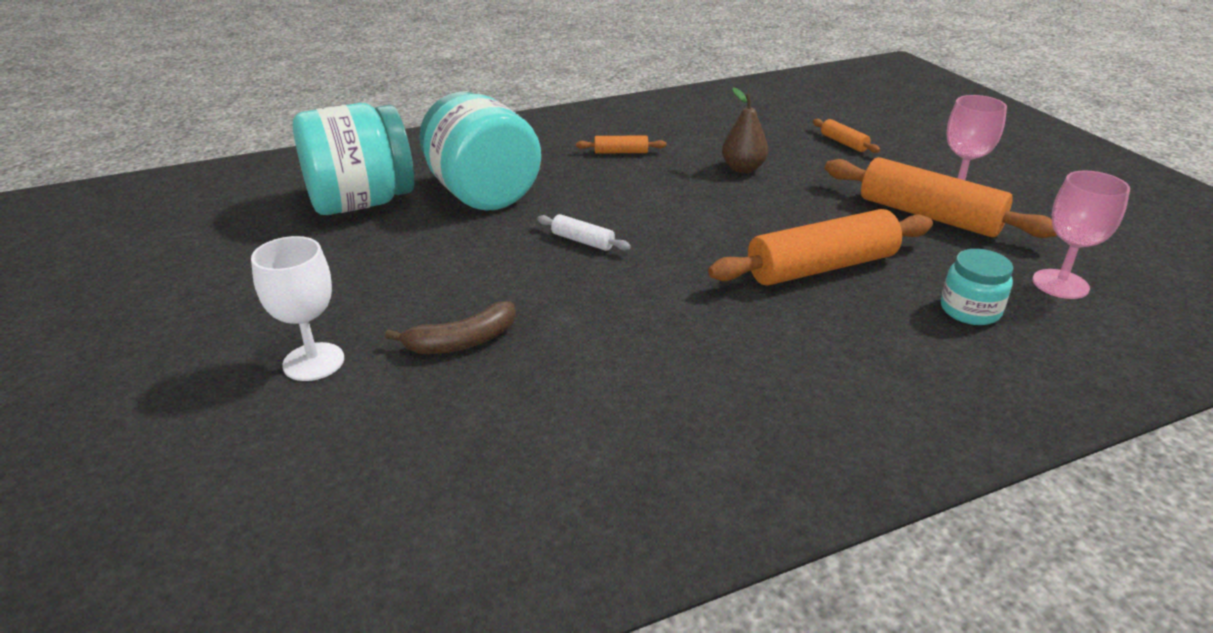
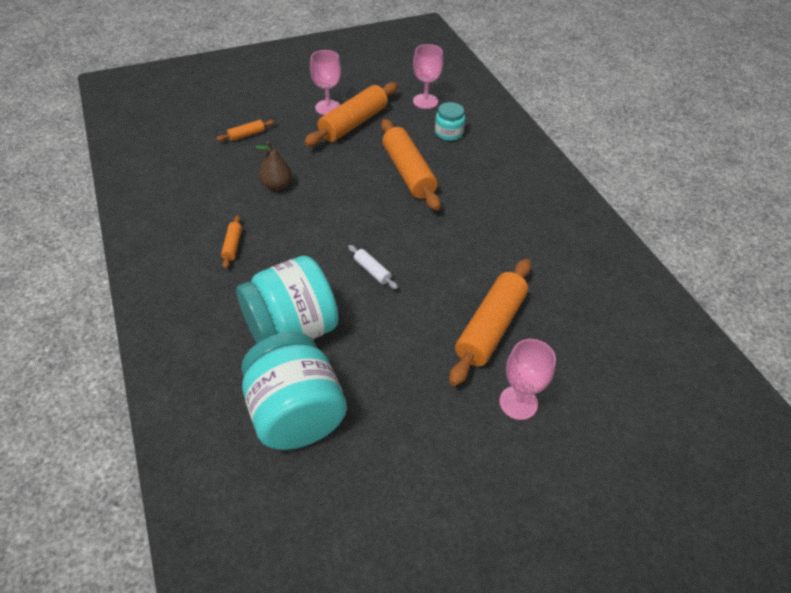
camera: 90 degrees left, 15 degrees up
white goblet [251,236,344,381] -> pink goblet [499,339,556,420]
brown banana [385,301,516,354] -> orange rolling pin [449,259,531,386]
white rolling pin [537,214,631,251] -> white rolling pin turned 75 degrees counterclockwise [348,245,398,289]

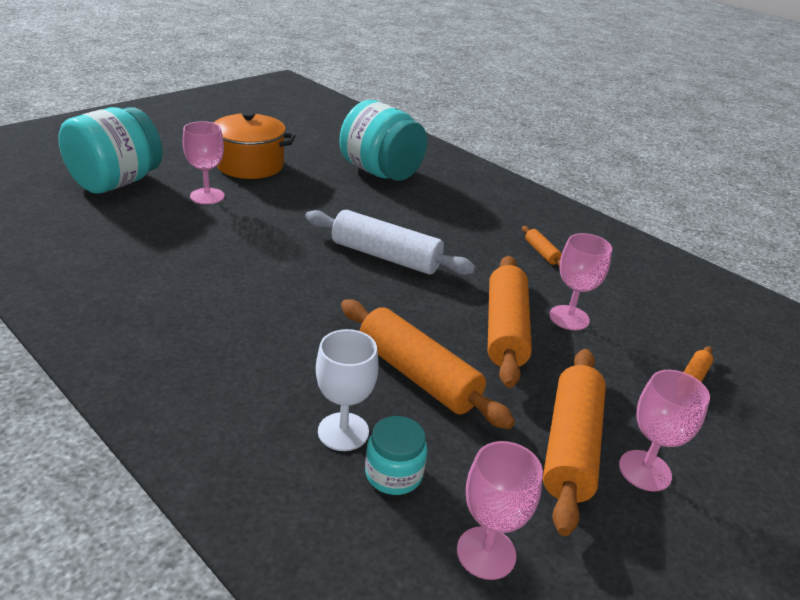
camera: 155 degrees right, 15 degrees down
turquoise jar [236,256,339,343] -> turquoise jar moved to [58,107,163,194]
brown pear [255,142,292,191] -> pink goblet [549,233,612,330]
white rolling pin [348,245,398,289] -> white rolling pin [305,210,476,275], size x2.23
orange rolling pin [449,259,531,386] -> orange rolling pin moved to [488,256,532,388]
none -> orange pot [214,111,296,179]
none -> white goblet [316,329,379,451]

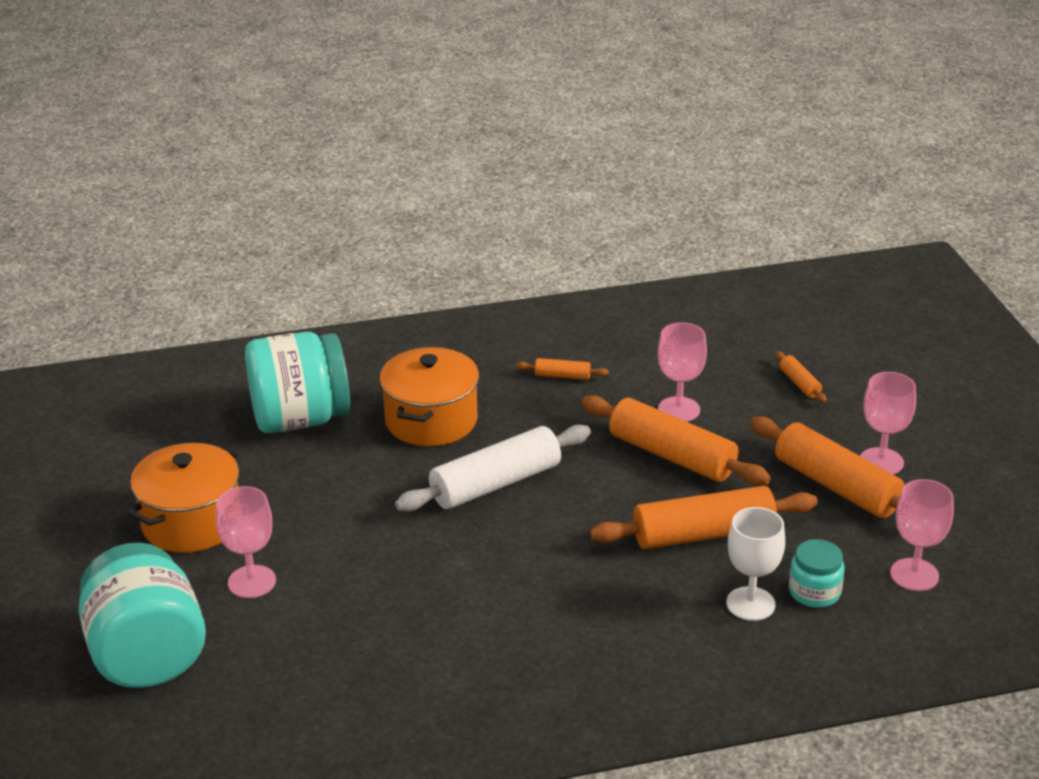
camera: 55 degrees left, 0 degrees up
none -> orange pot [379,347,479,446]

